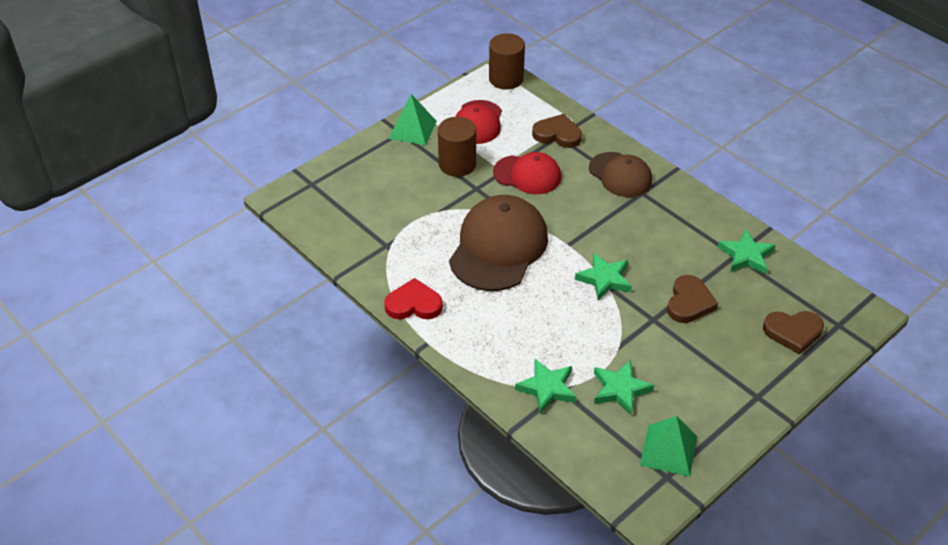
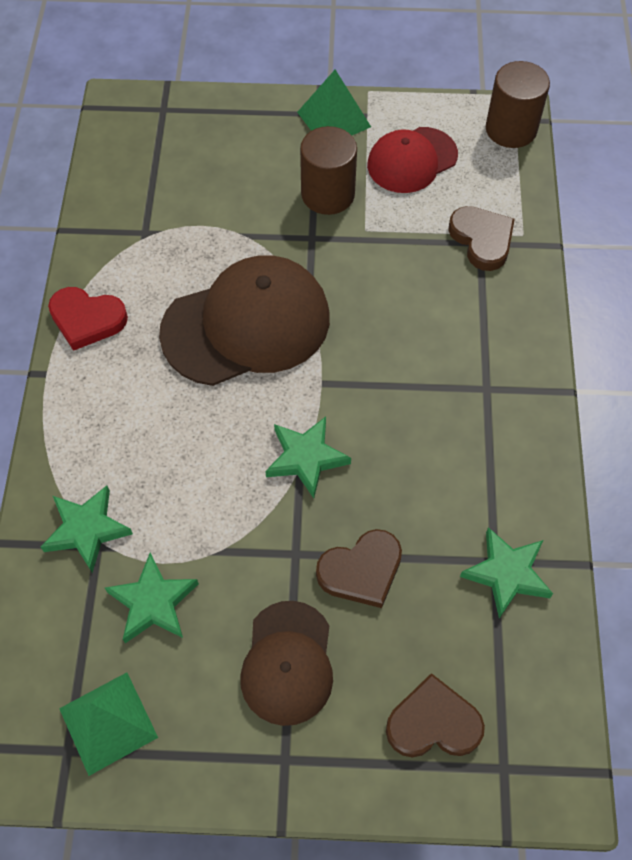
camera: 45 degrees right, 15 degrees up
red heart [384,278,443,319] -> red heart turned 150 degrees clockwise [48,287,128,351]
red cap [493,152,561,194] -> none
brown cap [589,152,652,197] -> brown cap moved to [240,601,333,726]
brown heart [763,311,824,355] -> brown heart turned 135 degrees clockwise [386,673,485,757]

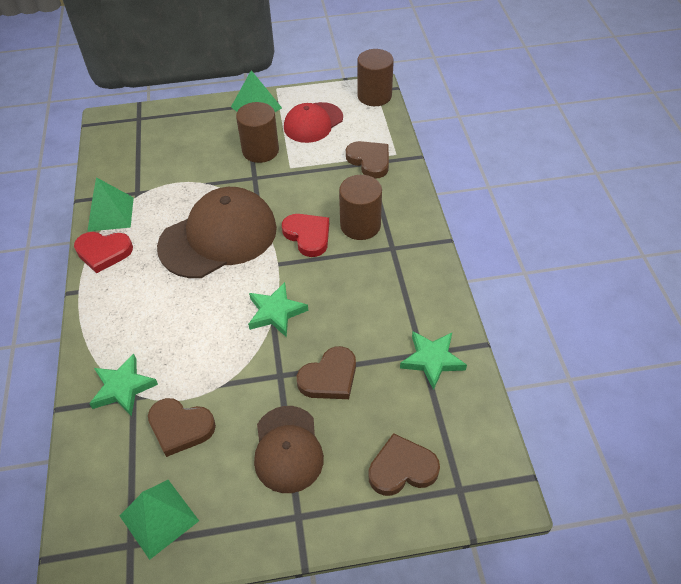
camera: 10 degrees left, 10 degrees down
green star [105,553,199,643] -> brown heart [148,398,216,457]
none -> green pyramid [87,177,134,232]
none -> red heart [282,214,329,257]
none -> brown cylinder [339,175,382,240]

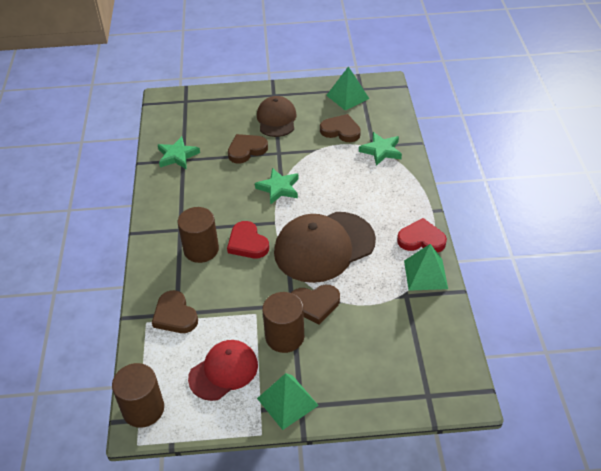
camera: 175 degrees left, 5 degrees down
brown heart [368,433,440,496] -> brown heart moved to [291,285,340,324]

